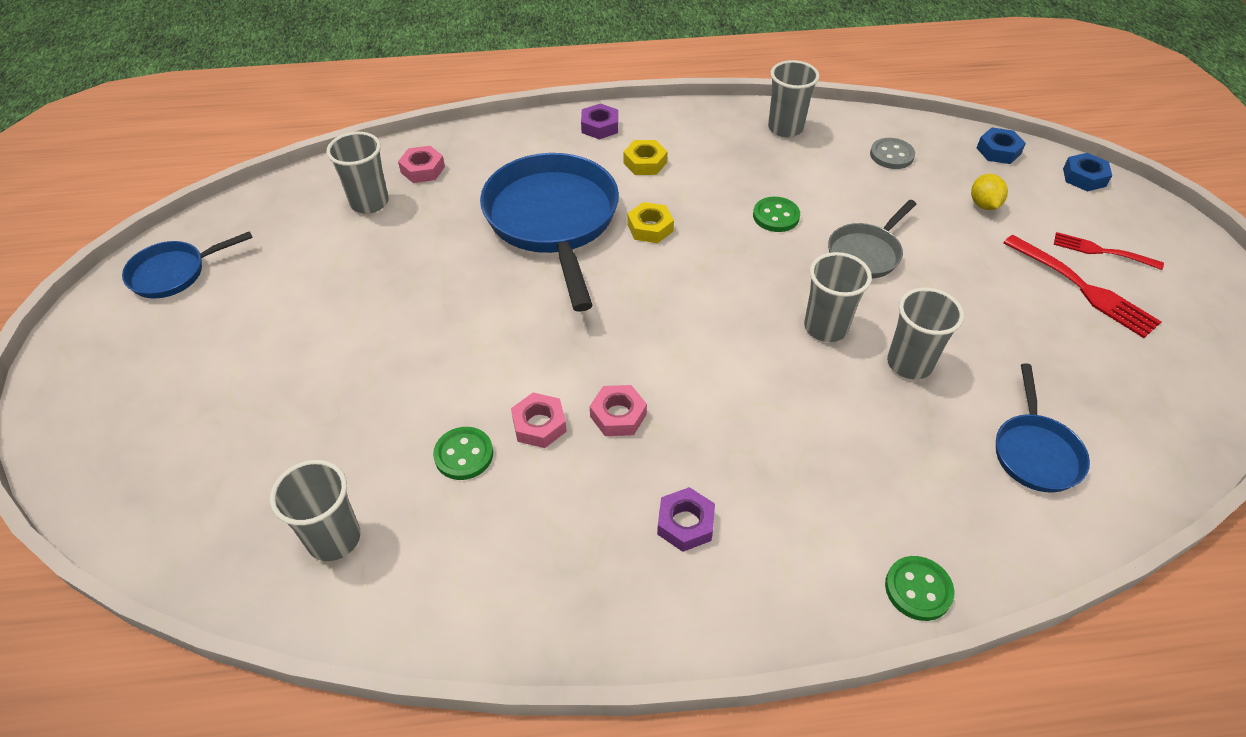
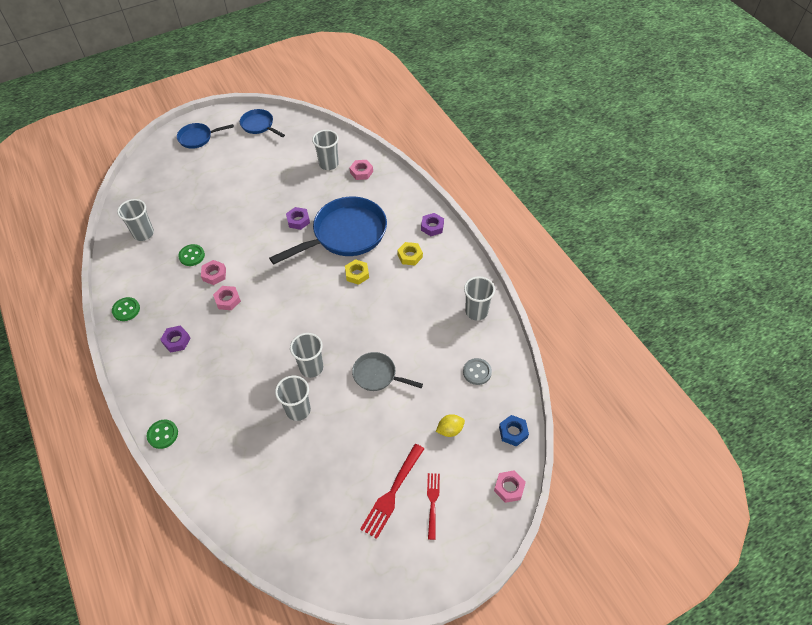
camera: 70 degrees right, 5 degrees up
green button [753,197,800,232] -> green button moved to [112,297,140,321]
blue pan [996,363,1090,492] -> blue pan moved to [177,123,234,149]
blue nut [1063,153,1112,191] -> pink nut [494,470,526,503]
none -> purple nut [286,207,310,230]

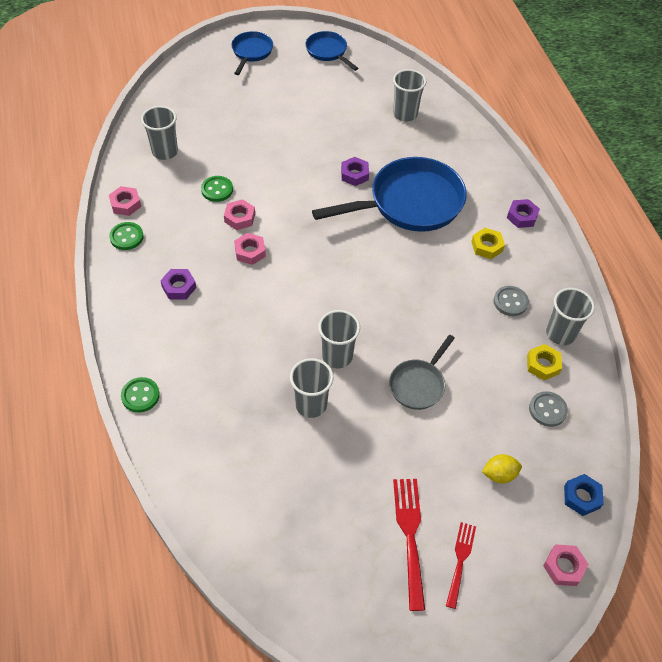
camera: 10 degrees right, 0 degrees up
blue pan [177,123,234,149] -> blue pan turned 105 degrees clockwise [231,31,273,75]
yellow nut [345,259,369,285] -> yellow nut moved to [527,344,562,380]
pink nut [350,160,373,180] -> pink nut moved to [109,186,141,216]
grey pan [352,352,423,391] -> grey pan turned 90 degrees counterclockwise [389,335,455,410]
red fork [360,444,424,539] -> red fork turned 135 degrees clockwise [393,479,425,611]
none -> grey button [493,286,529,316]

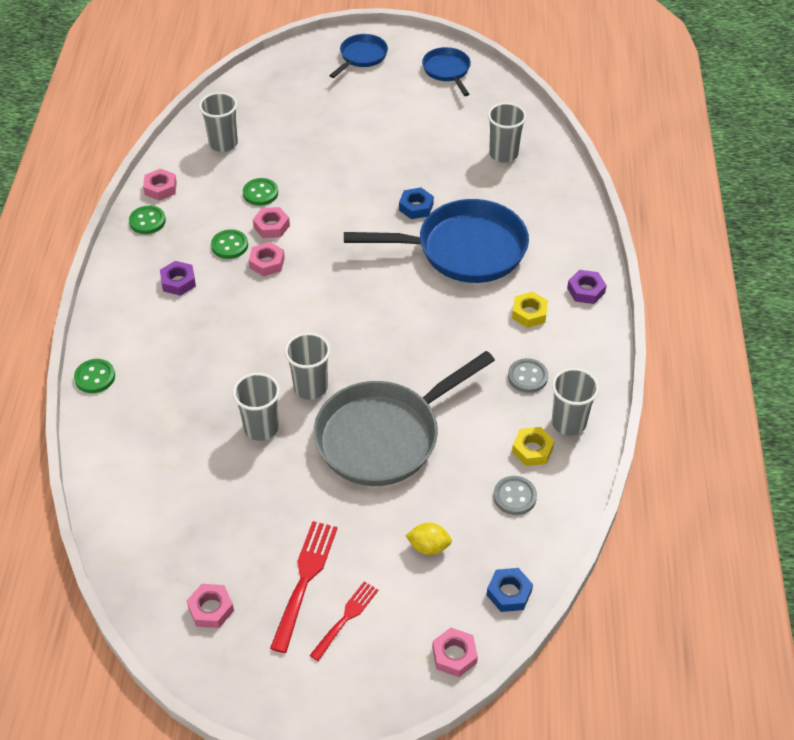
camera: 20 degrees right, 5 degrees down
purple nut [341,157,369,186] -> blue nut [399,187,434,219]
grey pan [389,335,455,410] -> grey pan [314,351,495,486], size x1.95
none -> pink nut [187,584,234,628]
none -> green button [211,229,248,259]

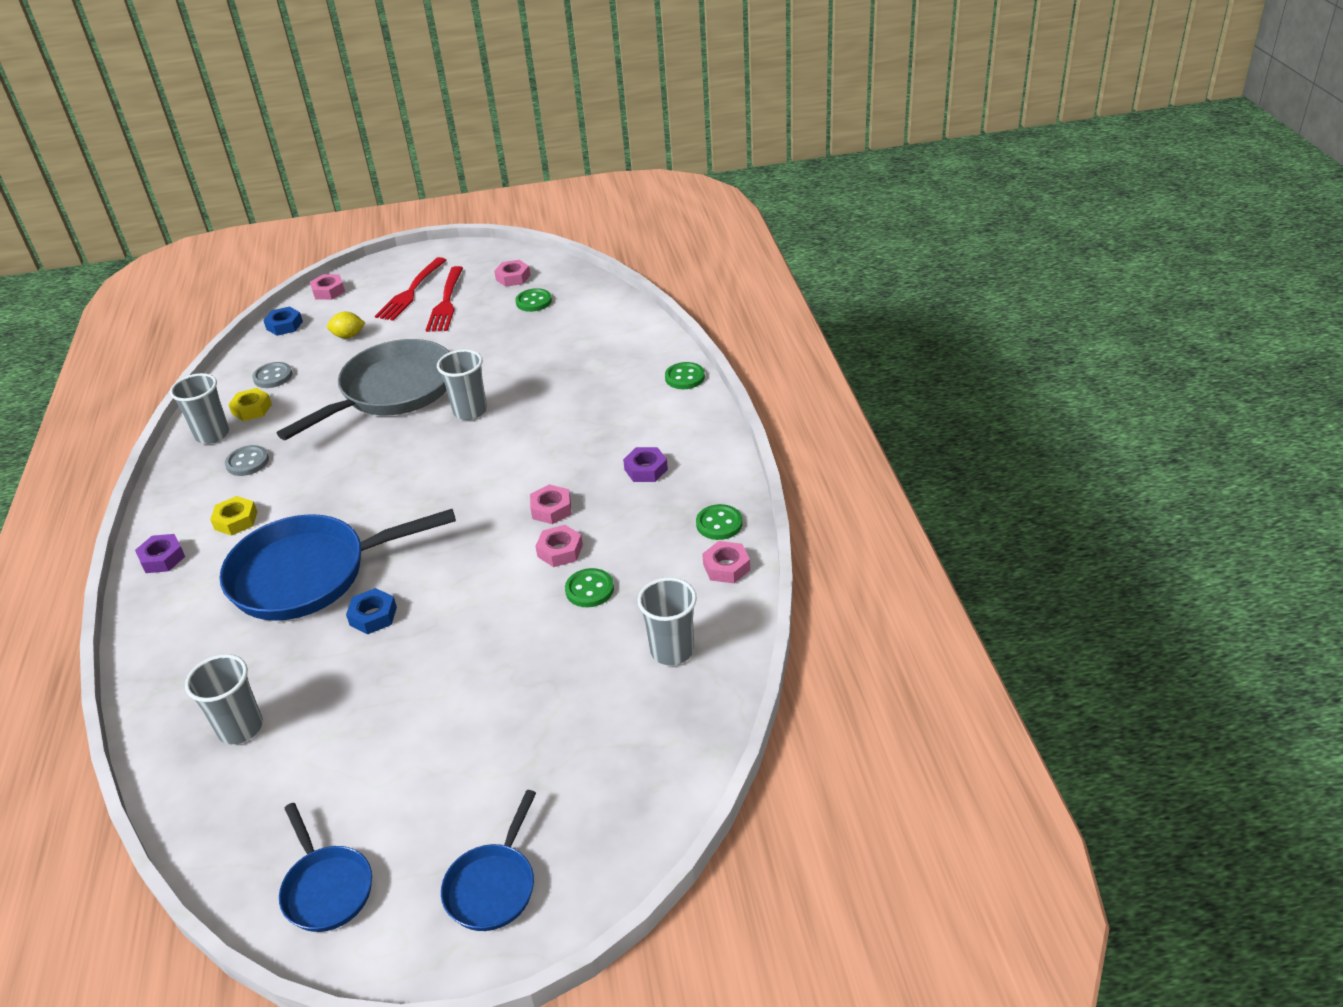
camera: 170 degrees right, 10 degrees down
green button [211,229,248,259] -> green button moved to [515,288,552,312]
grey cup [233,373,280,441] -> none
red fork [310,581,379,661] -> red fork [375,257,446,321], size x1.55

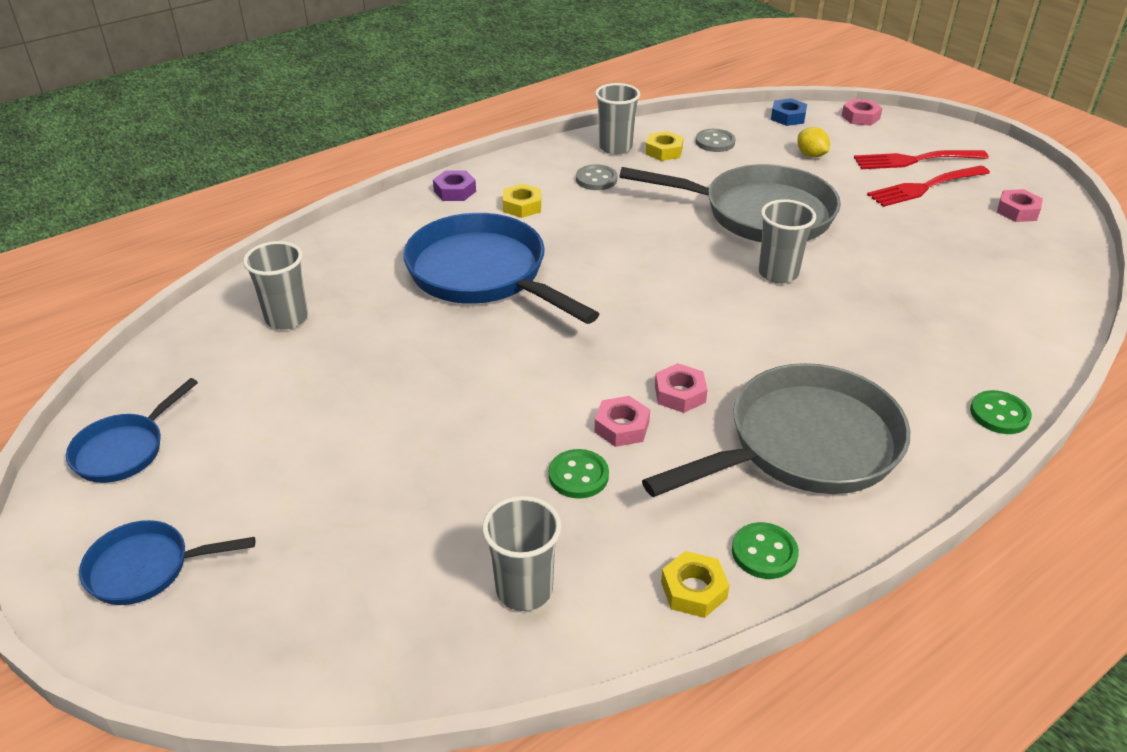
camera: 60 degrees right, 0 degrees up
blue nut [346,588,397,634] -> none
green button [515,288,552,312] -> none
purple nut [623,447,668,482] -> grey pan [642,363,910,497]
pink nut [702,541,750,583] -> yellow nut [661,551,730,618]

